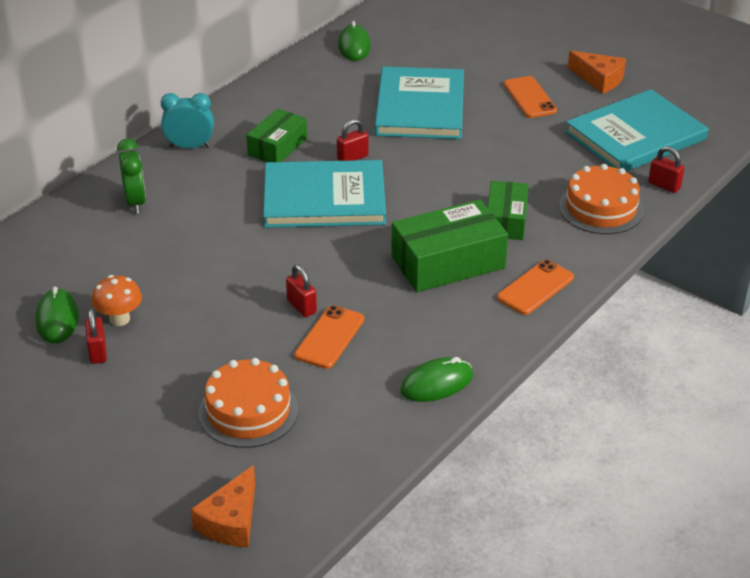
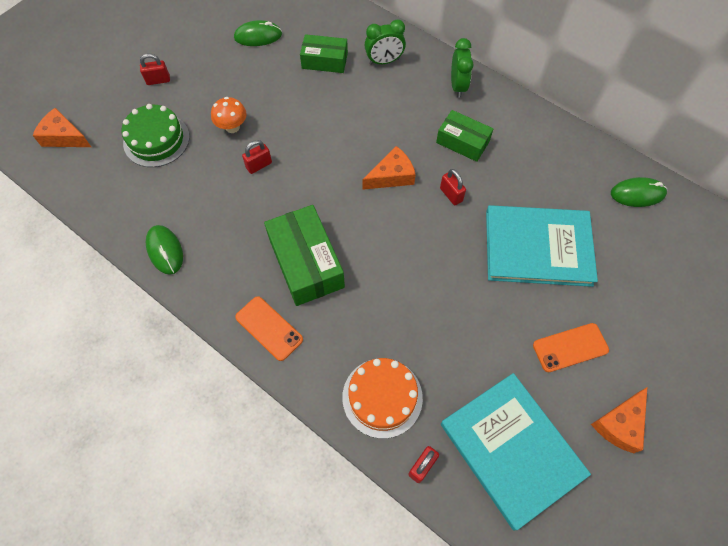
camera: 90 degrees right, 25 degrees up
red padlock [85,309,107,364] -> red padlock moved to [140,54,170,85]
orange mushroom [92,275,142,326] -> orange mushroom moved to [211,97,247,133]
turquoise clock [161,93,214,148] -> green clock [451,38,474,98]
orange cake [198,358,299,448] -> green cake [122,104,190,167]
turquoise book [263,160,386,228] -> orange cheese [362,146,416,190]
orange phone [294,305,364,369] -> none
green box [487,181,529,240] -> green box moved to [300,34,348,73]

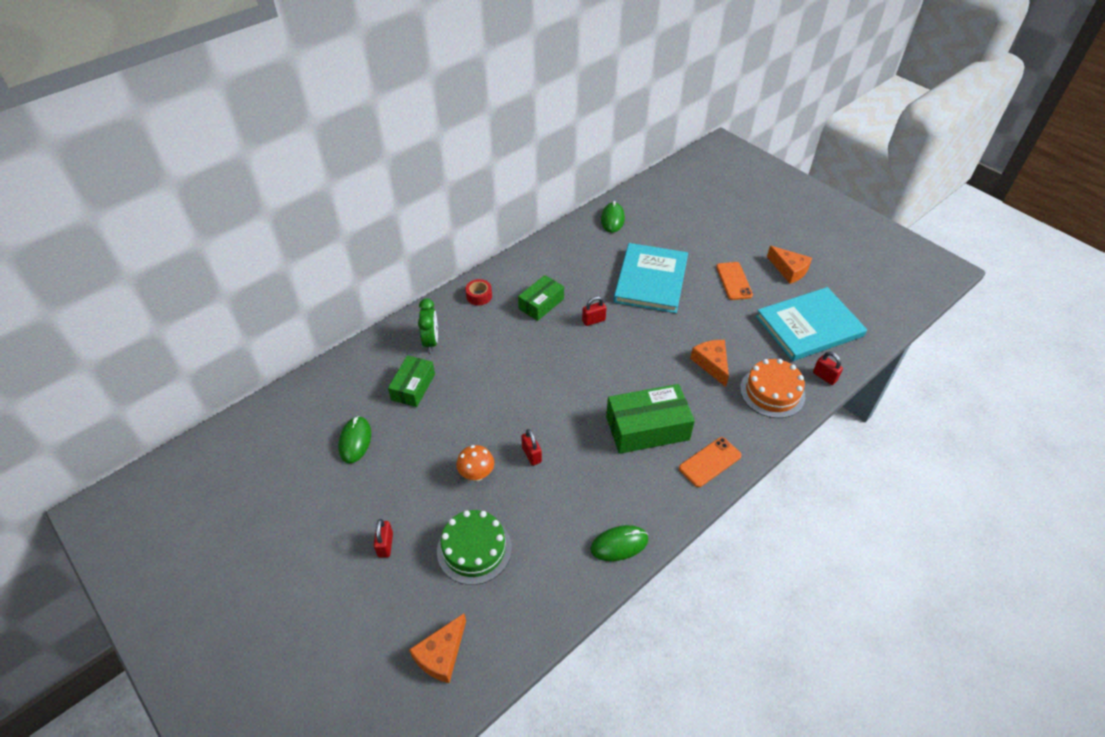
camera: 80 degrees left, 15 degrees down
orange cheese [362,146,416,190] -> orange cheese moved to [690,340,729,387]
green clock [451,38,474,98] -> red tape [465,279,492,305]

